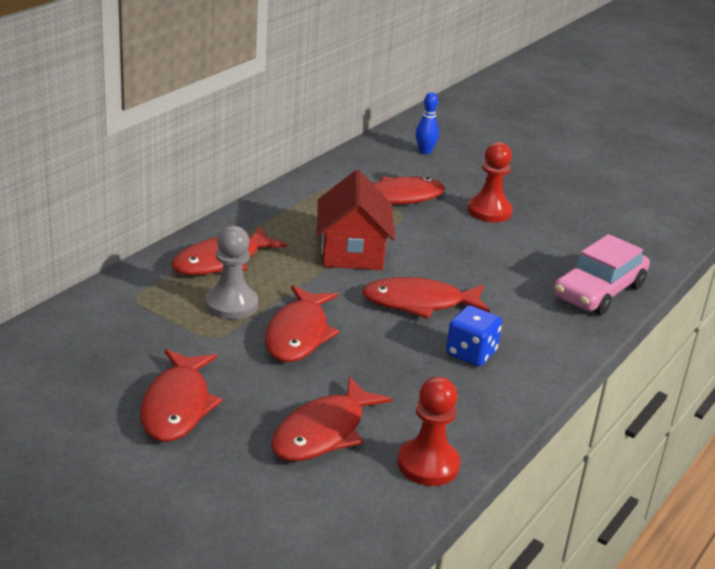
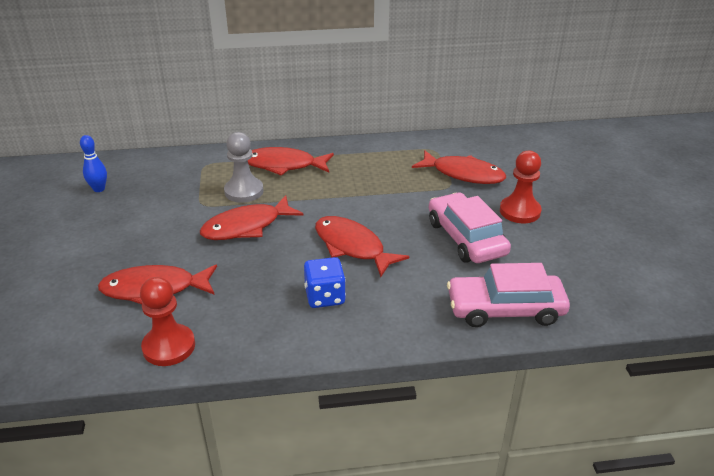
camera: 50 degrees right, 5 degrees up
red fish [140,349,222,442] -> none
red house [317,170,395,270] -> none
blue bowling pin [415,92,439,154] -> blue bowling pin moved to [80,135,107,192]
none -> pink car [429,192,511,263]

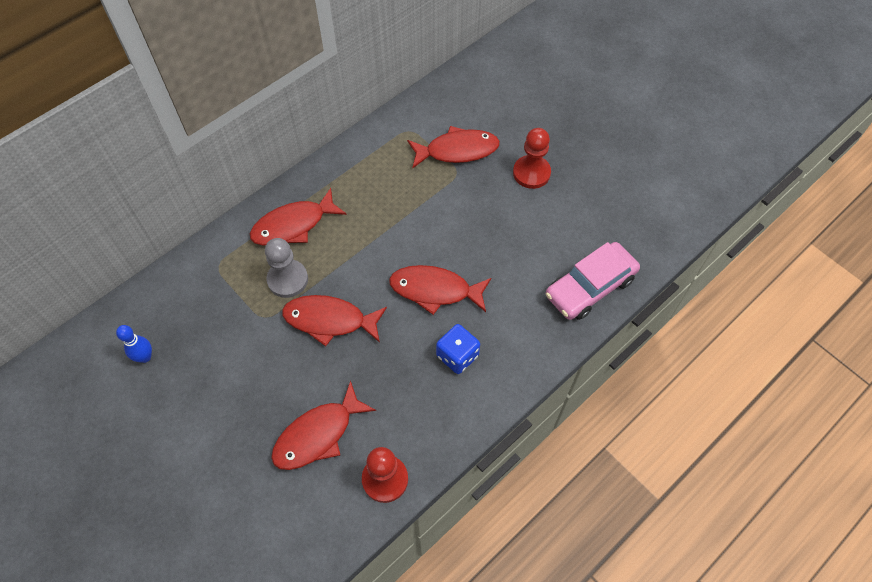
camera: 35 degrees left, 25 degrees up
red fish [200,196,304,240] -> red fish turned 75 degrees clockwise [282,295,387,346]
pink car [429,192,511,263] -> none

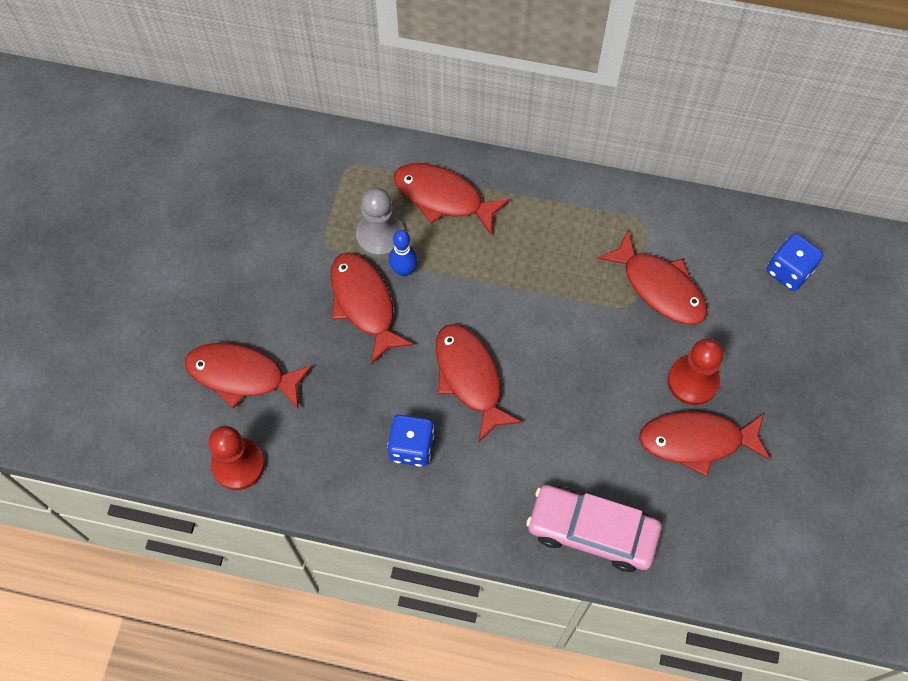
camera: 55 degrees right, 5 degrees up
blue bowling pin [116,325,152,363] -> blue bowling pin moved to [389,230,418,276]
none -> red fish [639,411,770,476]
none -> blue dice [767,233,823,291]

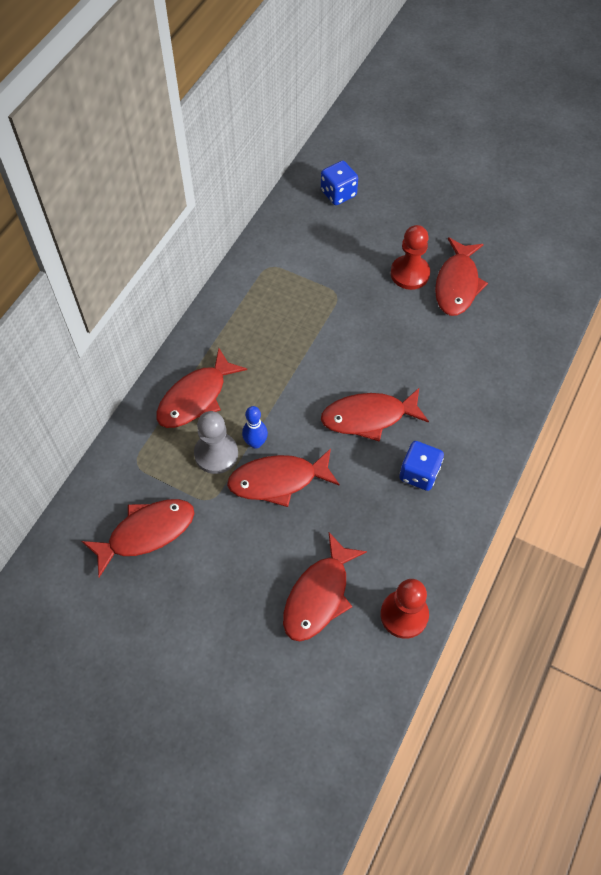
camera: 75 degrees left, 5 degrees down
pink car [526,485,662,572] -> none
red fish [597,230,707,325] -> red fish moved to [82,499,195,577]

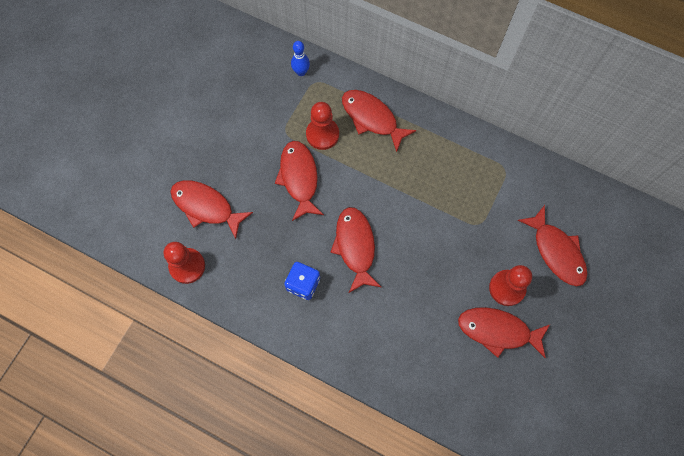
camera: 90 degrees right, 10 degrees up
red fish [82,499,195,577] -> red fish moved to [518,205,587,286]
grey pawn [194,411,238,474] -> red pawn [306,102,339,150]
blue bowling pin [242,406,268,449] -> blue bowling pin moved to [291,41,310,76]
blue dice [321,161,358,205] -> none

